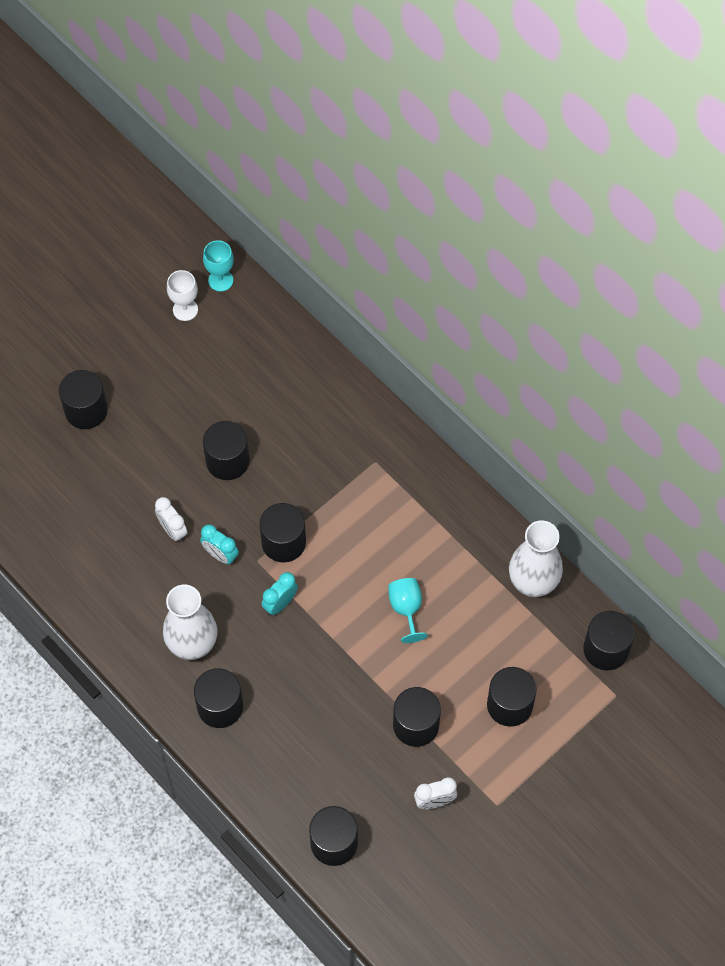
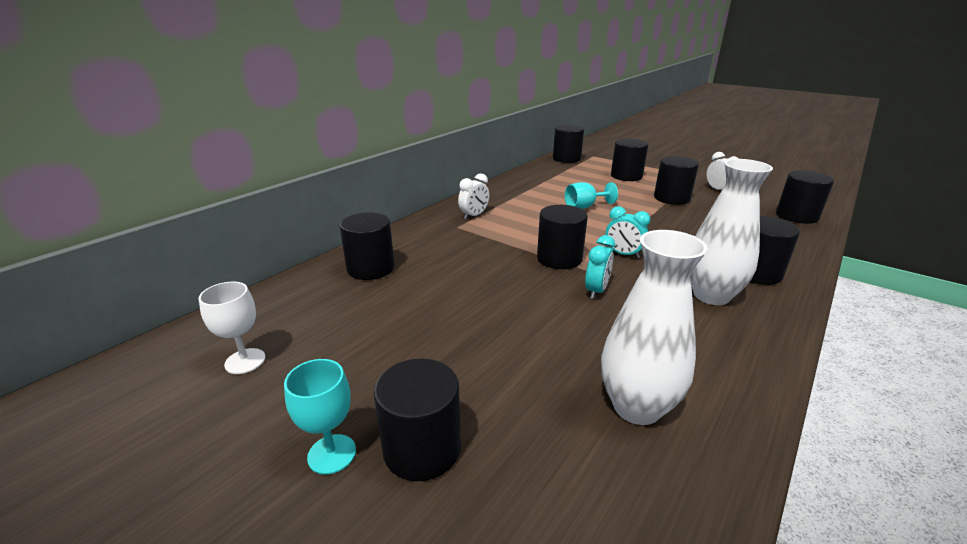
camera: 100 degrees left, 35 degrees down
white clock [155,497,187,542] -> white clock moved to [458,173,489,219]
turquoise goblet [203,240,234,291] -> turquoise goblet moved to [284,359,356,474]
black cylinder [203,421,250,480] -> black cylinder moved to [340,213,395,280]
white vase [509,520,563,597] -> white vase moved to [601,230,708,425]

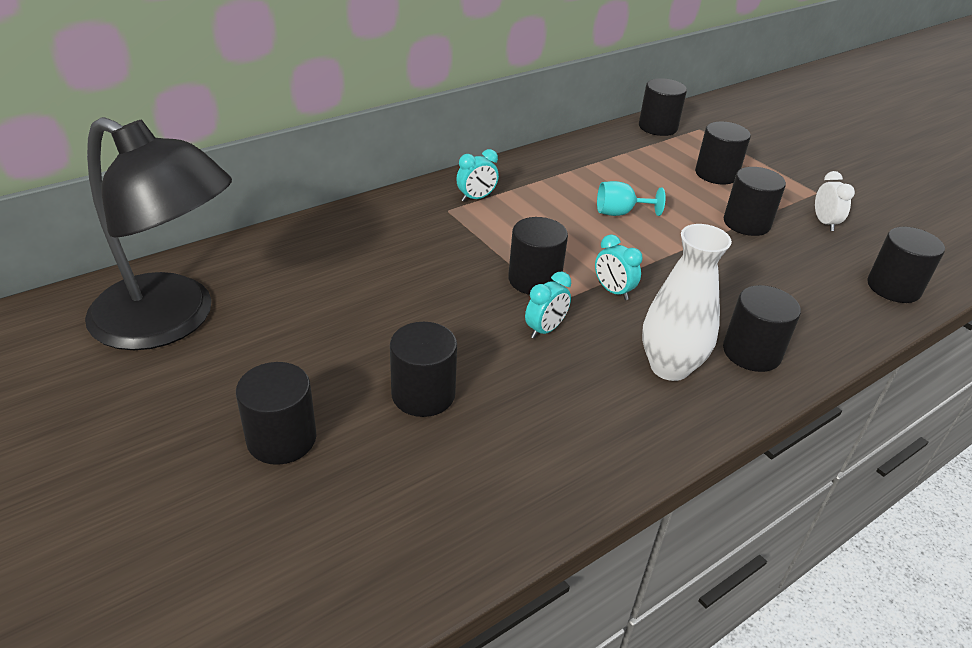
camera: 15 degrees right, 10 degrees up
white goblet [199,282,265,374] -> black lamp [85,117,232,350]
turquoise goblet [284,359,356,474] -> none
black cylinder [340,213,395,280] -> black cylinder moved to [390,322,457,417]
white clock [458,173,489,219] -> turquoise clock [456,149,499,202]
white vase [601,230,708,425] -> none

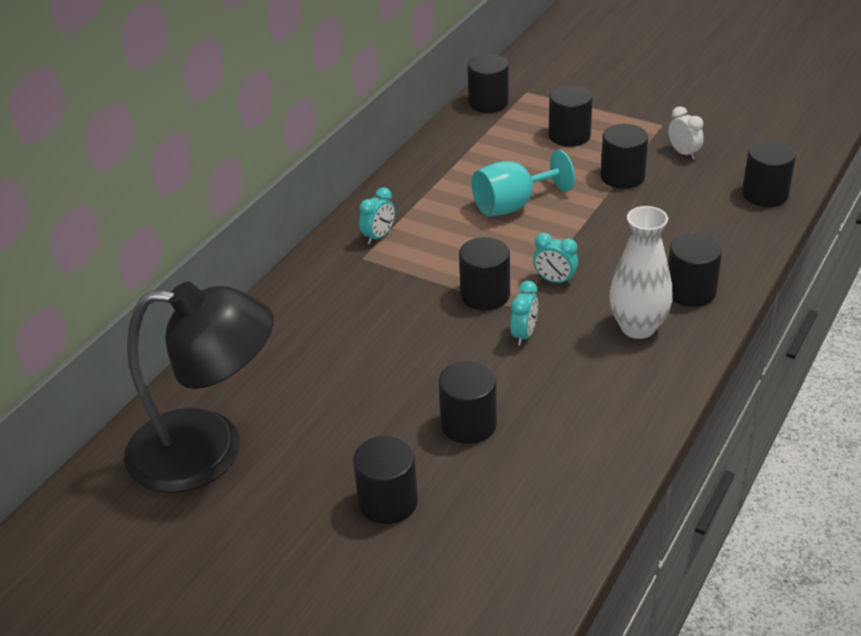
camera: 20 degrees left, 0 degrees up
turquoise goblet [597,181,666,216] -> turquoise goblet [472,150,575,217], size x1.57

